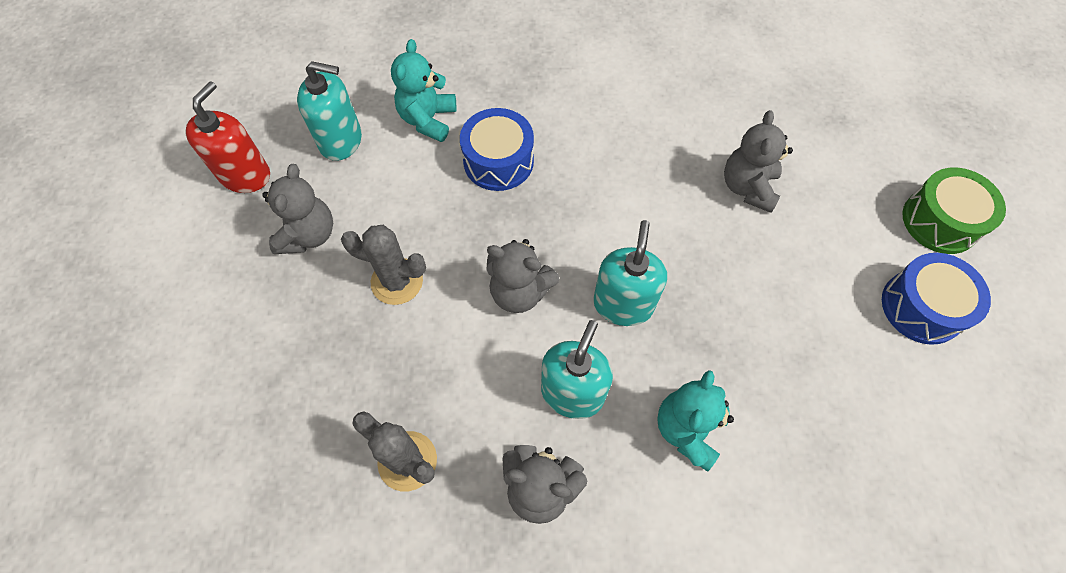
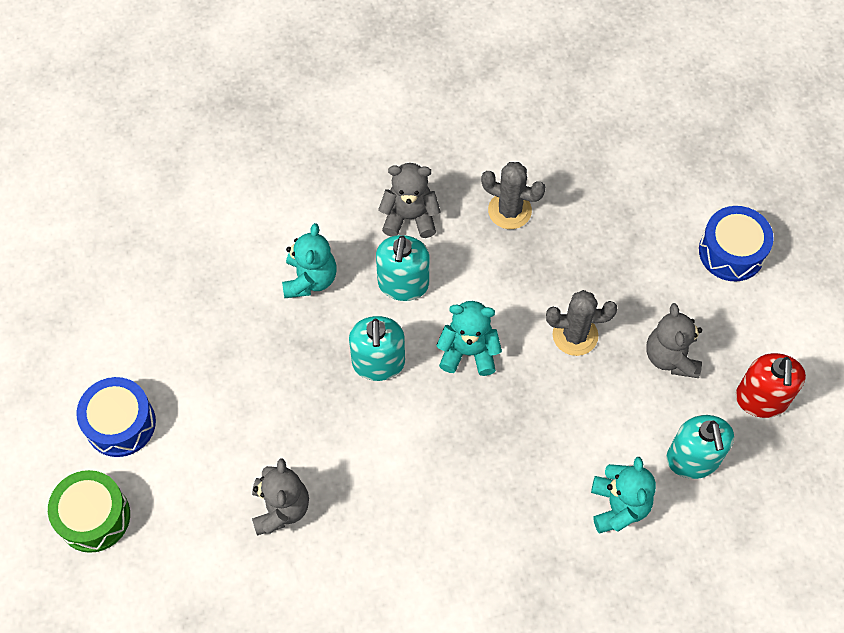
camera: 165 degrees right, 0 degrees up
turquoise soap dispenser [297,61,362,161] -> turquoise soap dispenser turned 90 degrees counterclockwise [666,415,734,479]
blue drum [460,108,534,191] -> blue drum moved to [699,206,774,281]
grey teddy bear [486,239,559,313] -> turquoise teddy bear [436,301,502,376]

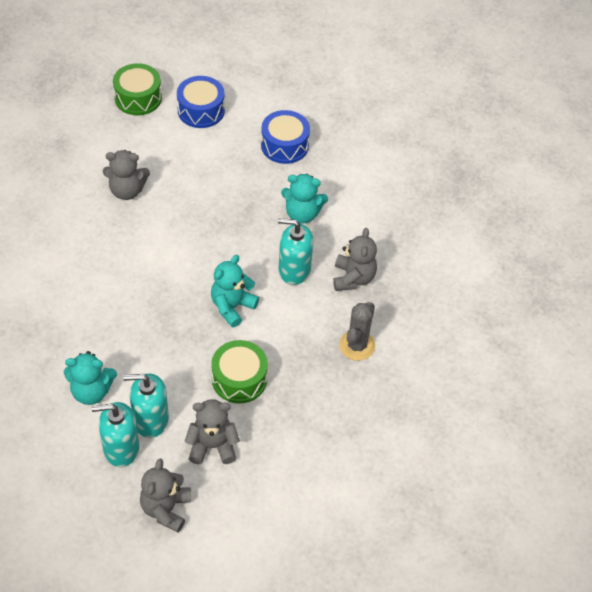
camera: 90 degrees right, 10 degrees down
turquoise soap dispenser [349,316,405,381] -> turquoise soap dispenser moved to [124,374,169,438]
turquoise teddy bear [436,301,502,376] -> turquoise teddy bear turned 150 degrees counterclockwise [211,255,259,327]
grey cactus [546,290,617,356] -> green drum [211,340,268,403]
blue drum [699,206,774,281] -> blue drum moved to [261,110,310,164]
red soap dispenser [736,353,806,418] -> grey teddy bear [140,459,191,533]

